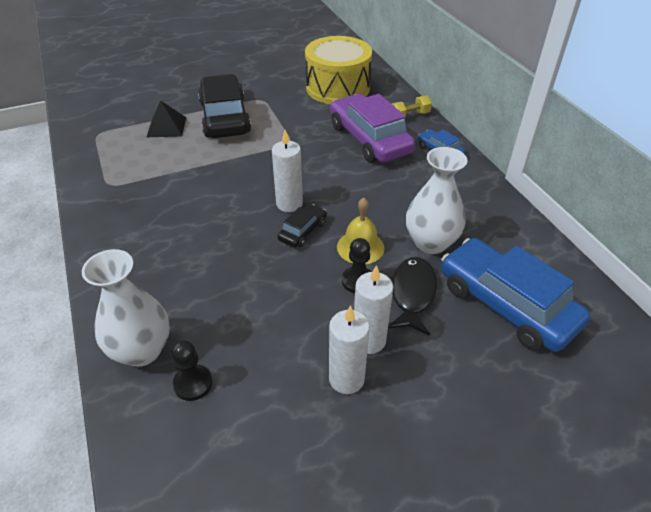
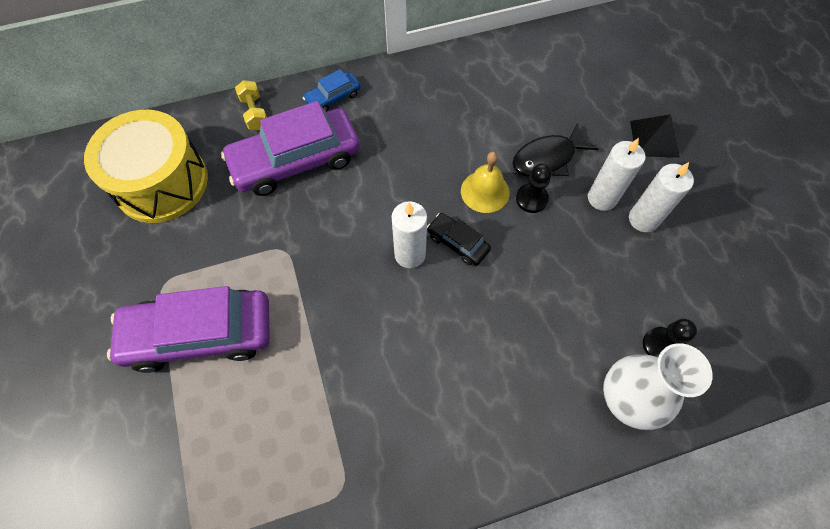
camera: 85 degrees left, 20 degrees up
black pyramid [147,100,186,137] -> black pyramid moved to [630,114,680,158]
black car [198,74,251,138] -> purple car [107,286,270,373]
black fish [388,257,437,336] -> black fish turned 45 degrees counterclockwise [512,123,598,176]
white vase [406,147,468,254] -> none
blue car [441,238,590,352] -> none

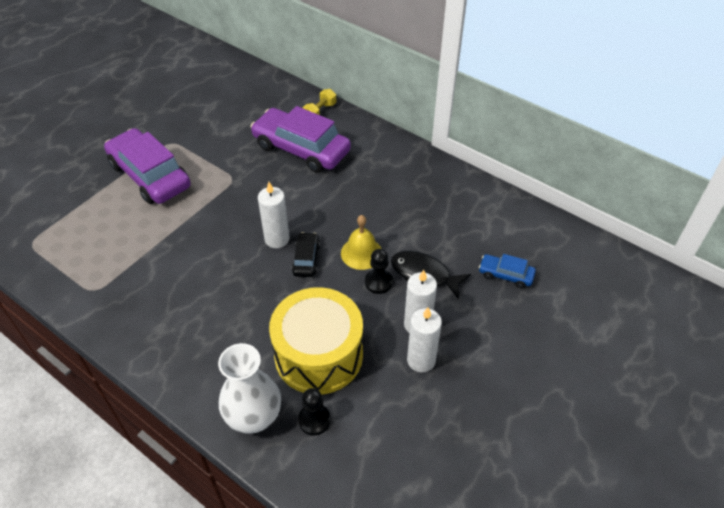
camera: 55 degrees right, 15 degrees down
yellow drum [84,110,208,223] -> yellow drum moved to [269,287,363,395]
blue car [303,69,361,112] -> blue car moved to [479,254,536,288]
black pyramid [630,114,680,158] -> none

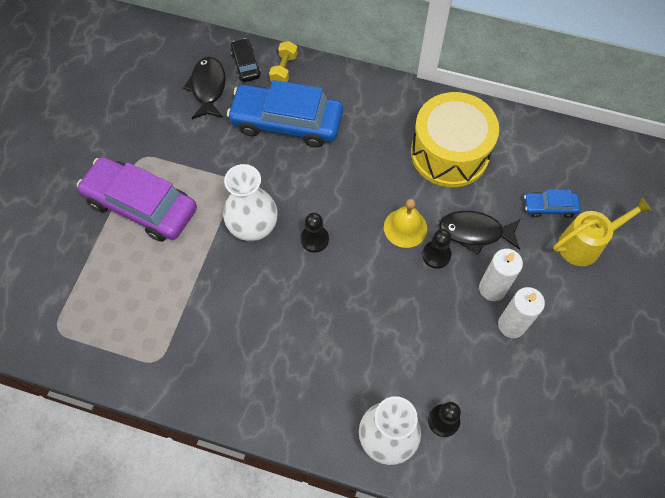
camera: 20 degrees left, 15 degrees up
purple car [250,106,351,173] -> blue car [227,80,343,148]
white candle [258,182,290,248] -> black pawn [301,213,329,253]
yellow drum [269,287,363,395] -> yellow drum moved to [411,92,499,187]
black car [292,232,320,277] -> black car moved to [231,38,261,82]
none -> black fish [183,57,226,119]
none -> white vase [223,164,278,241]
none -> yellow watering can [553,197,652,266]

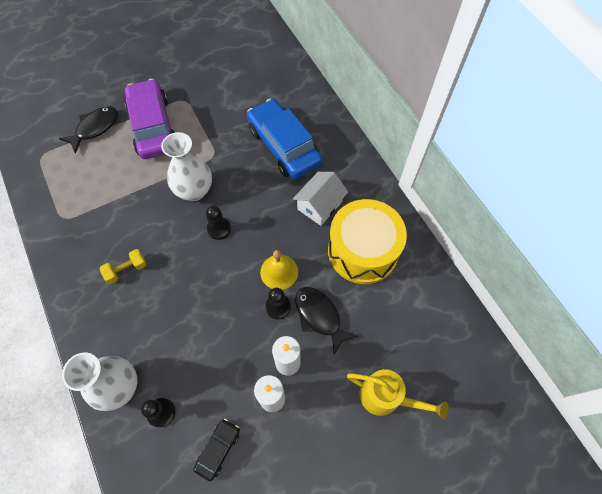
camera: 45 degrees right, 0 degrees up
black fish [183,57,226,119] -> black fish moved to [59,106,118,154]
black car [231,38,261,82] -> black car moved to [193,419,240,481]
yellow dumbbell [269,41,298,82] -> yellow dumbbell moved to [100,249,147,284]
blue car [524,190,581,218] -> none
none -> white house [293,172,348,226]

